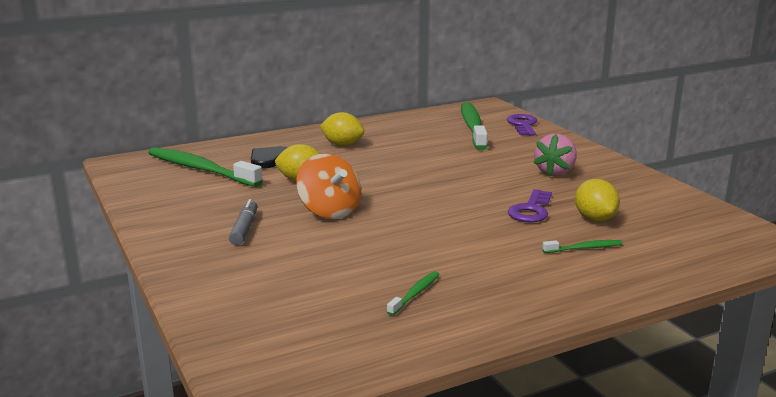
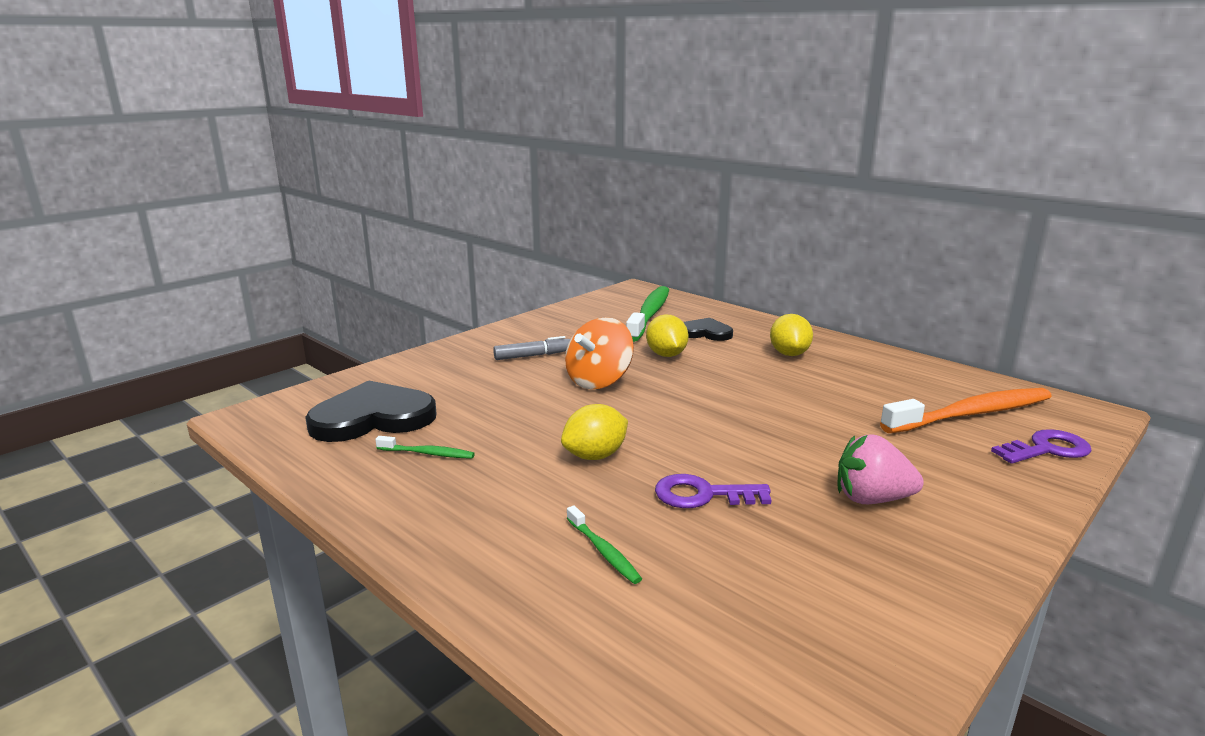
camera: 70 degrees right, 0 degrees up
green toothbrush [461,102,488,150] -> orange toothbrush [880,388,1052,433]
yellow lemon [575,179,620,222] -> yellow lemon moved to [561,404,628,460]
none -> black heart [305,381,436,442]

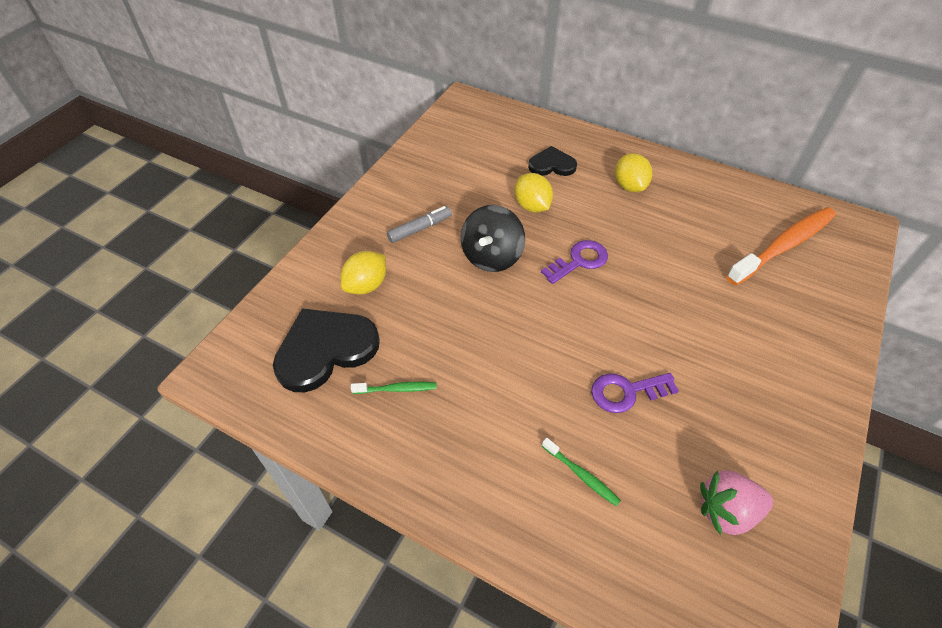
camera: 15 degrees left, 30 degrees up
yellow lemon [561,404,628,460] -> yellow lemon moved to [341,251,386,294]
orange spinning top [565,317,634,389] -> black spinning top [461,205,525,272]
green toothbrush [626,286,669,342] -> none
pink strawberry [837,434,924,504] -> pink strawberry moved to [700,470,773,535]
purple key [991,429,1092,464] -> purple key moved to [541,240,608,284]

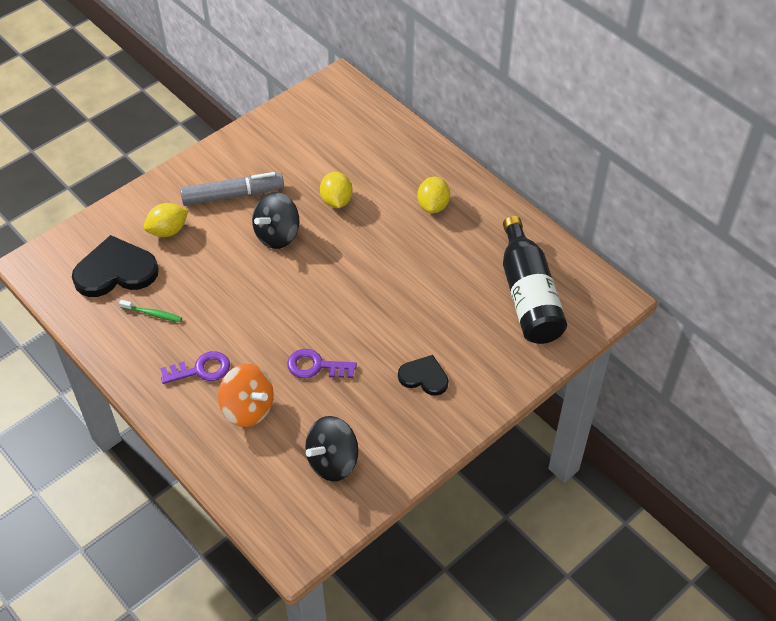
camera: 20 degrees right, 0 degrees up
grey marker [387,206,452,243] -> grey marker [180,172,284,206], size x1.68
black heart [528,146,577,176] -> black heart moved to [398,355,449,396]
purple key [541,240,608,284] -> purple key moved to [160,351,230,384]
green toothbrush [542,438,621,506] -> orange spinning top [218,364,274,427]
pink strawberry [700,470,773,535] -> black spinning top [305,416,358,481]
orange toothbrush [726,207,836,286] -> black bottle [503,216,567,344]

